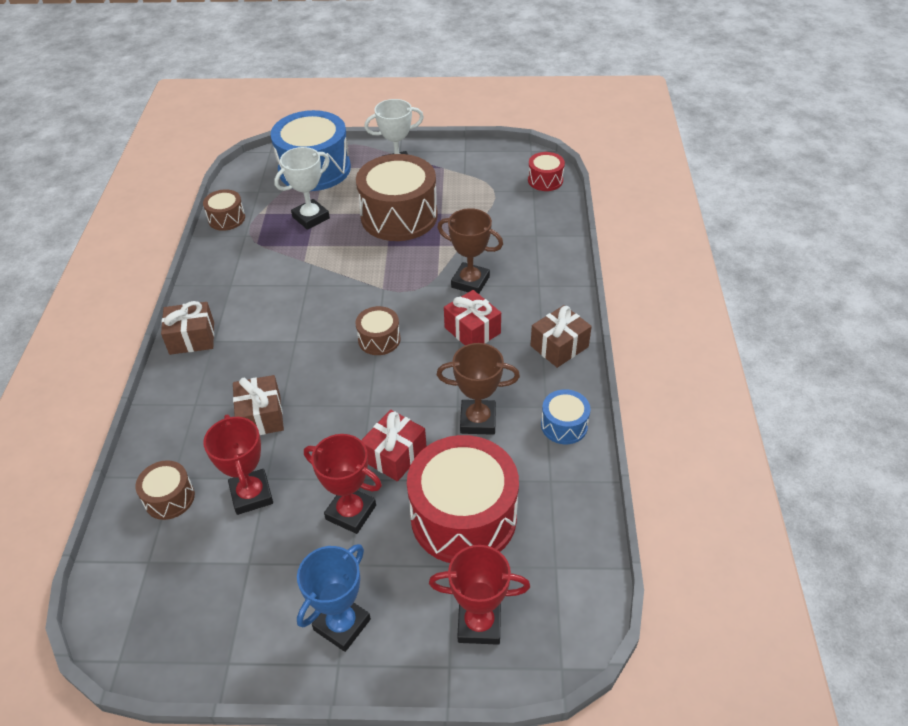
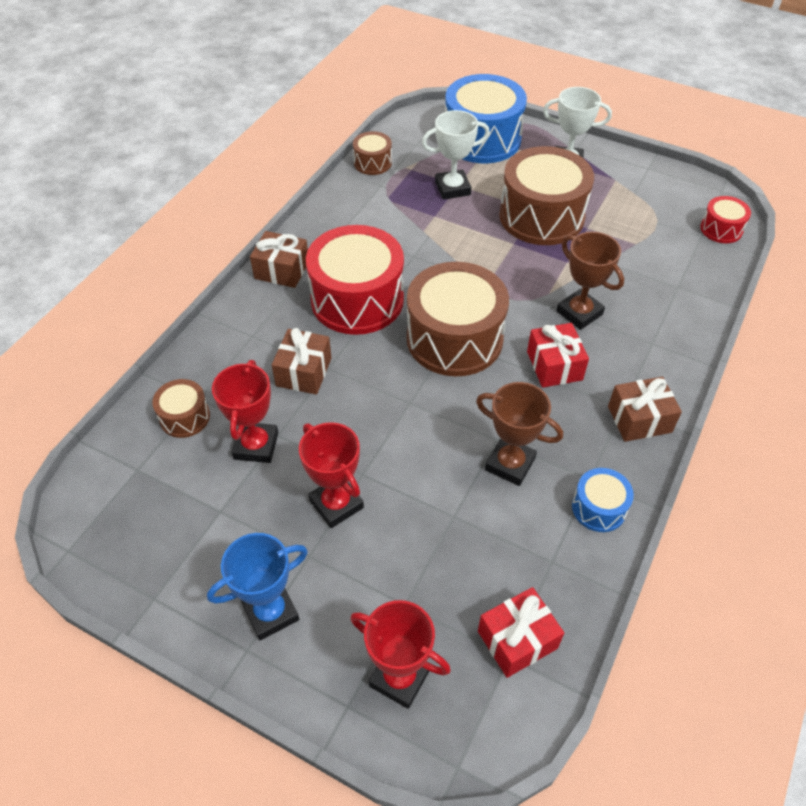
camera: 25 degrees right, 5 degrees up
brown drum [355,306,401,355] -> brown drum [407,262,509,376], size x2.09
red gift [361,410,427,481] -> red gift moved to [478,587,564,678]
red drum [407,435,519,563] -> red drum moved to [306,225,404,335]

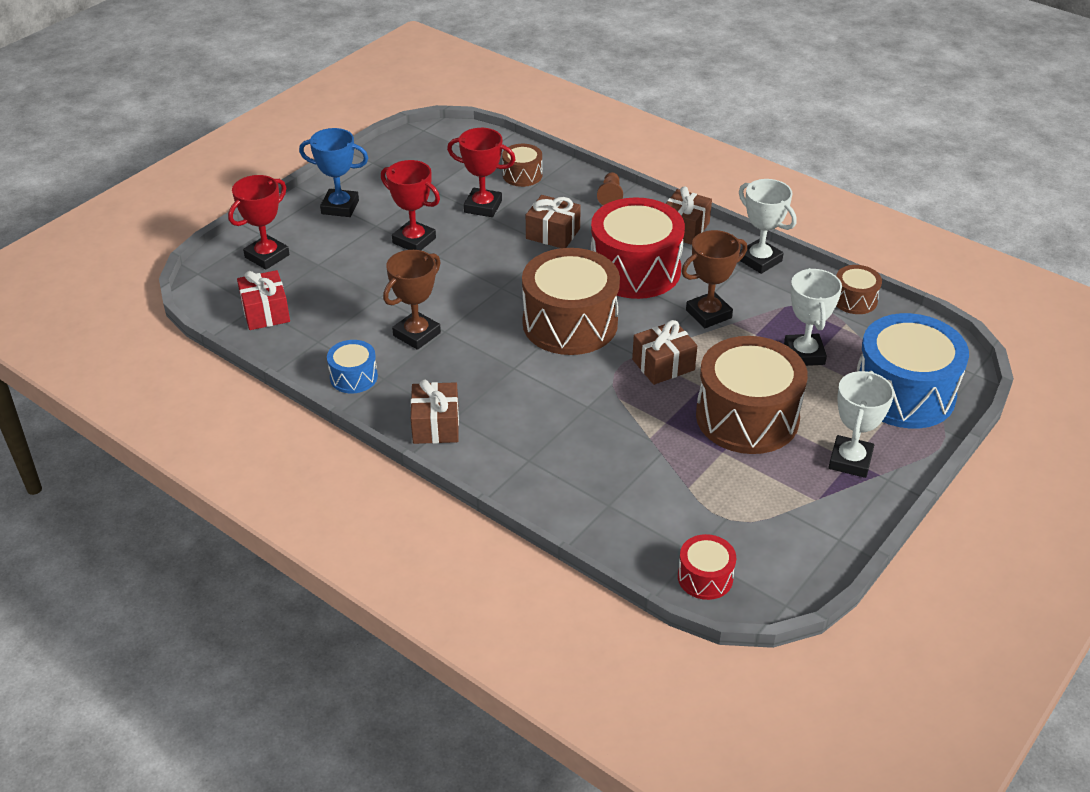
camera: 100 degrees right, 10 degrees down
blue trophy [207,533,308,640] -> blue trophy turned 60 degrees counterclockwise [299,128,368,217]
red trophy [299,422,364,528] -> red trophy turned 60 degrees clockwise [381,160,440,250]
red gift [527,323,589,388] -> none
brown trophy [556,232,624,330] -> brown trophy moved to [681,230,747,328]
none -> brown pawn [597,172,623,205]
none -> brown gift [632,320,697,385]
none -> white trophy [739,179,797,274]

